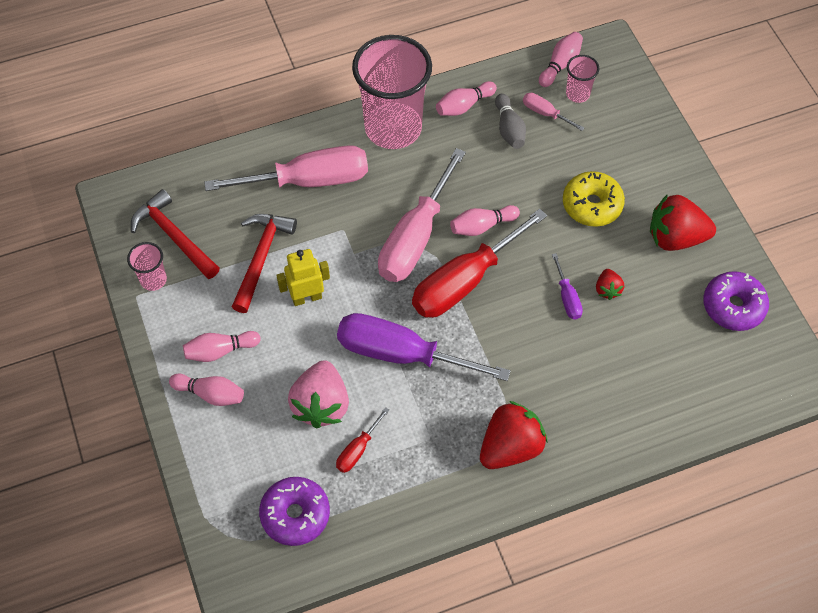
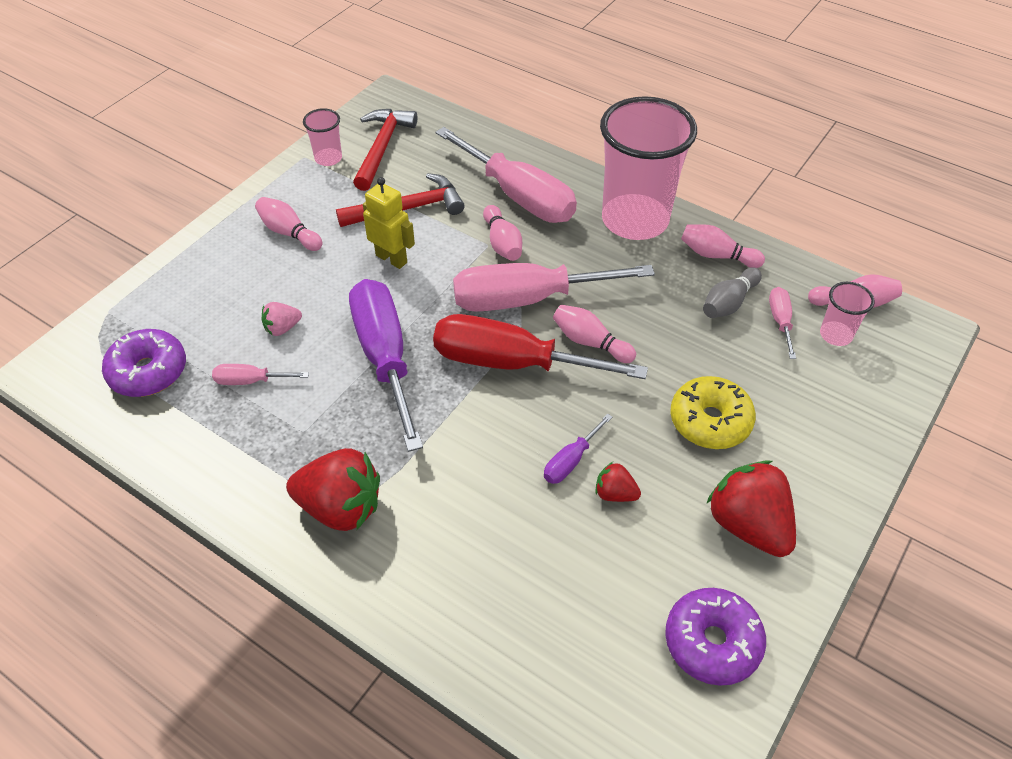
camera: 55 degrees right, 10 degrees down
pink bowling pin [169,374,244,406] -> pink bowling pin moved to [483,205,522,261]
pink strawberry [288,360,349,428] -> pink strawberry [262,302,302,336], size x0.49
red screwdriver [336,407,389,473] -> pink screwdriver [212,364,309,385]
red strawberry [596,269,624,300] -> red strawberry turned 60 degrees clockwise [595,462,641,502]

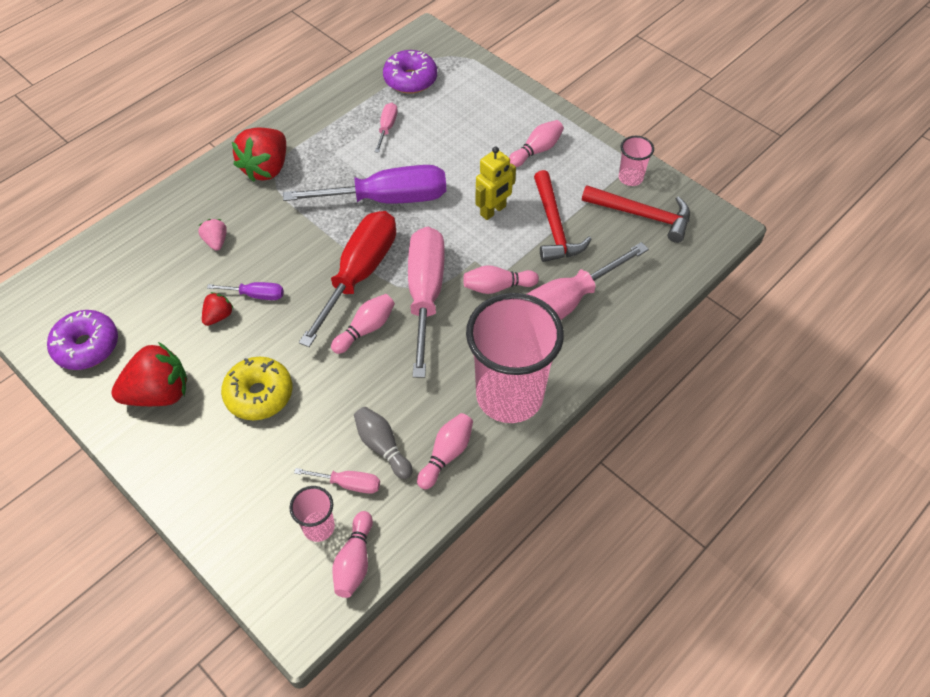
camera: 100 degrees right, 5 degrees up
pink strawberry [262,302,302,336] -> pink strawberry moved to [198,219,227,251]
purple screwdriver [544,413,613,484] -> purple screwdriver turned 135 degrees clockwise [207,282,284,300]

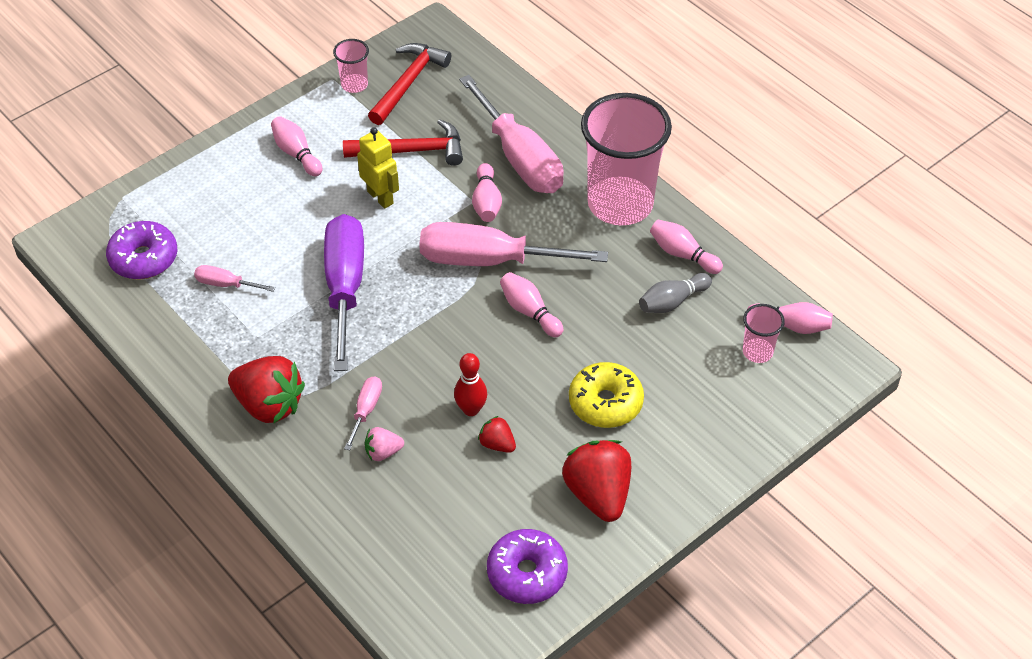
camera: 85 degrees left, 5 degrees down
purple screwdriver [207,282,284,300] -> red bowling pin [454,353,487,416]
pink screwdriver [294,468,380,494] -> pink screwdriver moved to [344,376,382,451]
red screwdriver [299,211,396,347] -> none

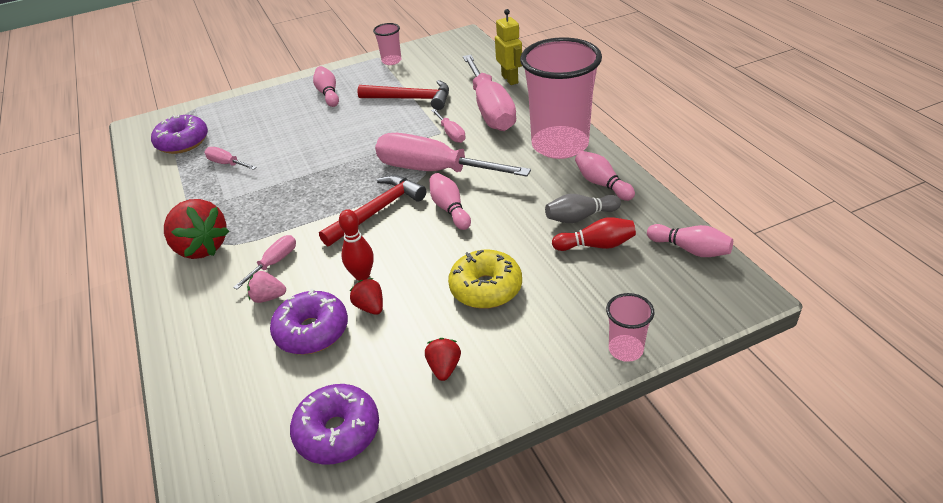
camera: 20 degrees right, 10 degrees down
purple screwdriver [324,214,364,371] -> none
yellow robot [357,127,399,209] -> yellow robot moved to [495,9,522,85]
red hammer [368,43,451,125] -> red hammer moved to [319,175,426,246]
pink bowling pin [472,163,502,222] -> pink screwdriver [431,109,466,143]
red strawberry [562,440,631,522] -> red strawberry [425,338,461,381], size x0.49
pink cup [743,304,785,363] -> pink cup moved to [606,293,654,362]
none -> purple donut [270,289,348,355]
none -> red bowling pin [552,217,636,251]

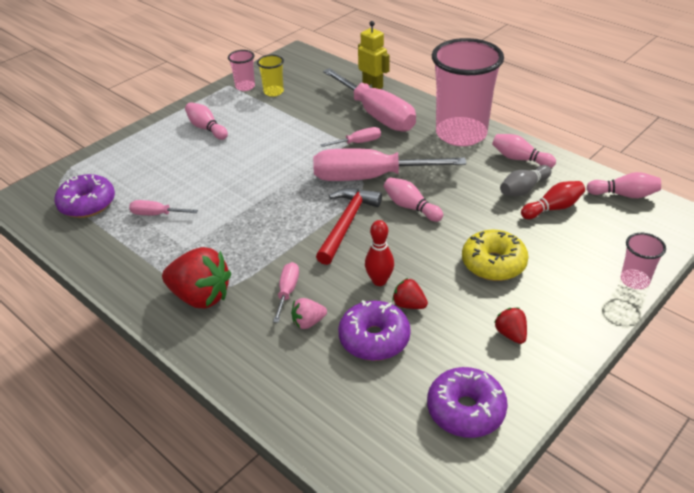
camera: 25 degrees left, 0 degrees up
red hammer [357,80,449,110] -> none
pink screwdriver [431,109,466,143] -> pink screwdriver turned 60 degrees counterclockwise [321,127,381,147]
none -> yellow cup [257,55,284,97]

